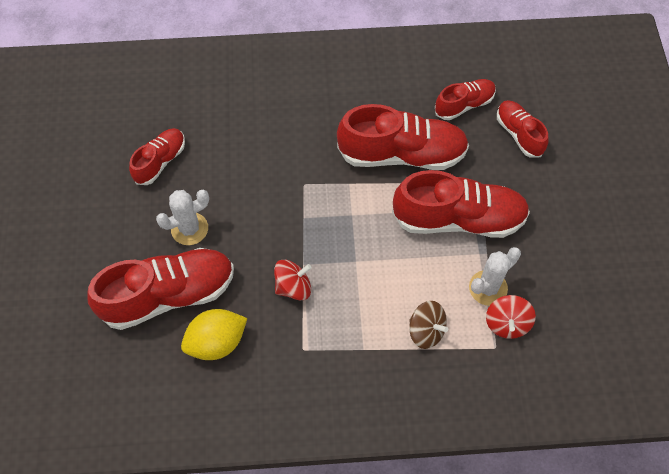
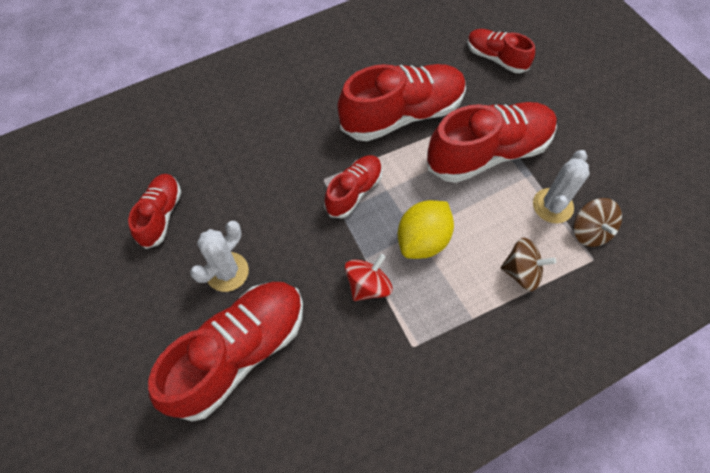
camera: 25 degrees left, 0 degrees up
yellow lemon [181,309,247,360] -> yellow lemon moved to [398,200,454,259]
red shoe [435,79,496,120] -> red shoe moved to [324,155,382,218]
red spinning top [486,295,536,339] -> brown spinning top [574,198,622,247]

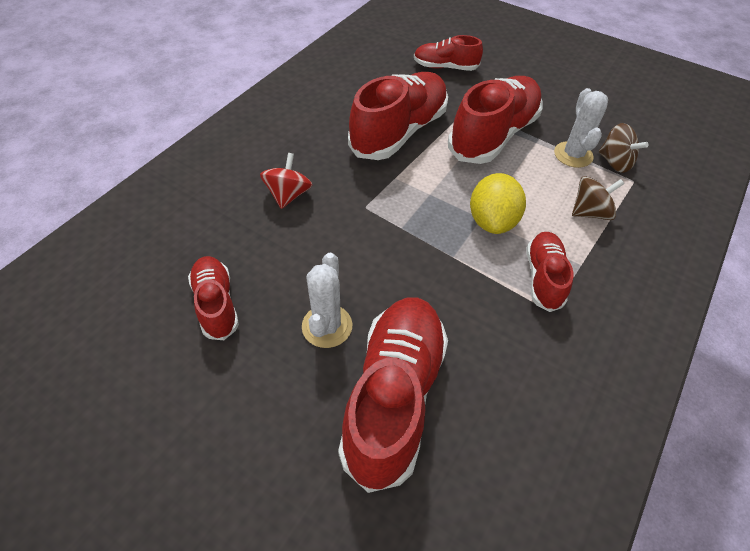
camera: 30 degrees left, 10 degrees down
red shoe [324,155,382,218] -> red shoe moved to [527,232,573,312]
red spinning top [345,254,392,301] -> red spinning top moved to [260,153,312,209]

